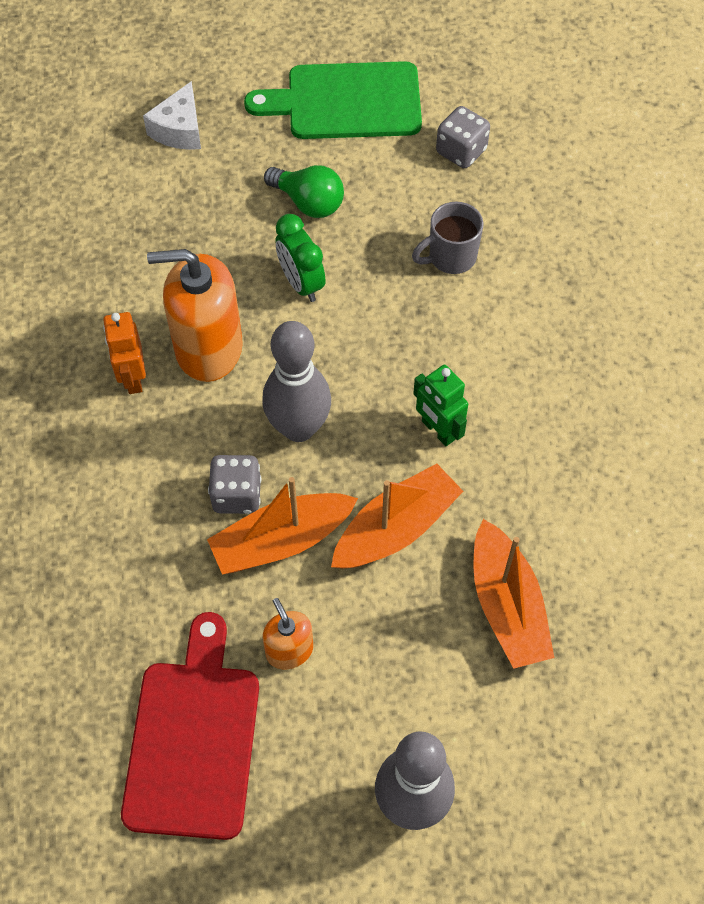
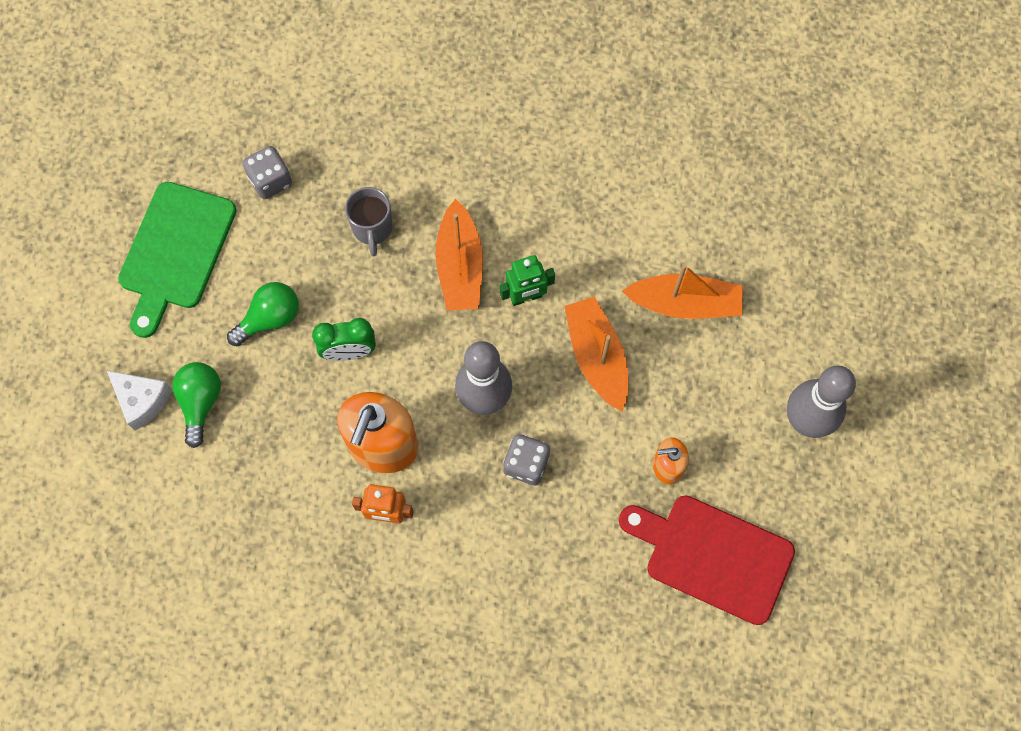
camera: 70 degrees left, 10 degrees up
orange boat [207,477,358,574] -> orange boat moved to [435,199,483,311]
none -> green light bulb [172,362,221,448]

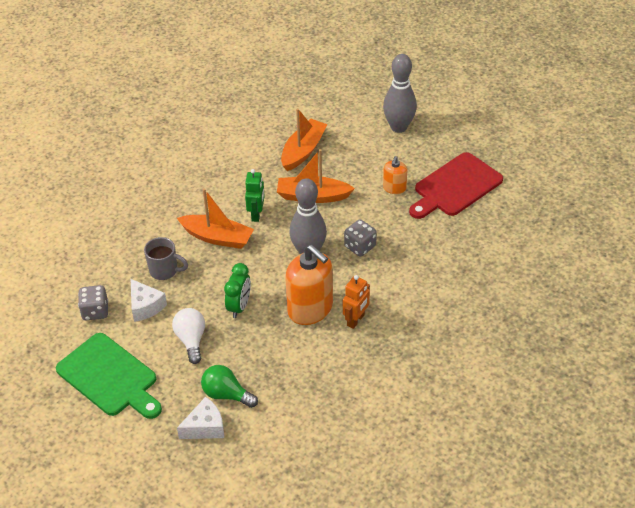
camera: 65 degrees left, 25 degrees down
green light bulb [227,282,299,346] -> white light bulb [172,308,205,364]
none -> white cheese [131,279,167,322]

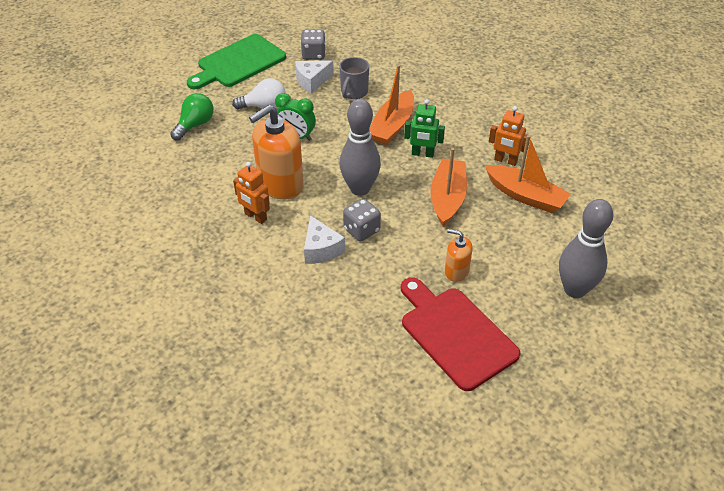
camera: 95 degrees right, 0 degrees up
white cheese [177,397,224,439] -> white cheese moved to [304,215,345,264]
none -> orange robot [489,106,531,166]

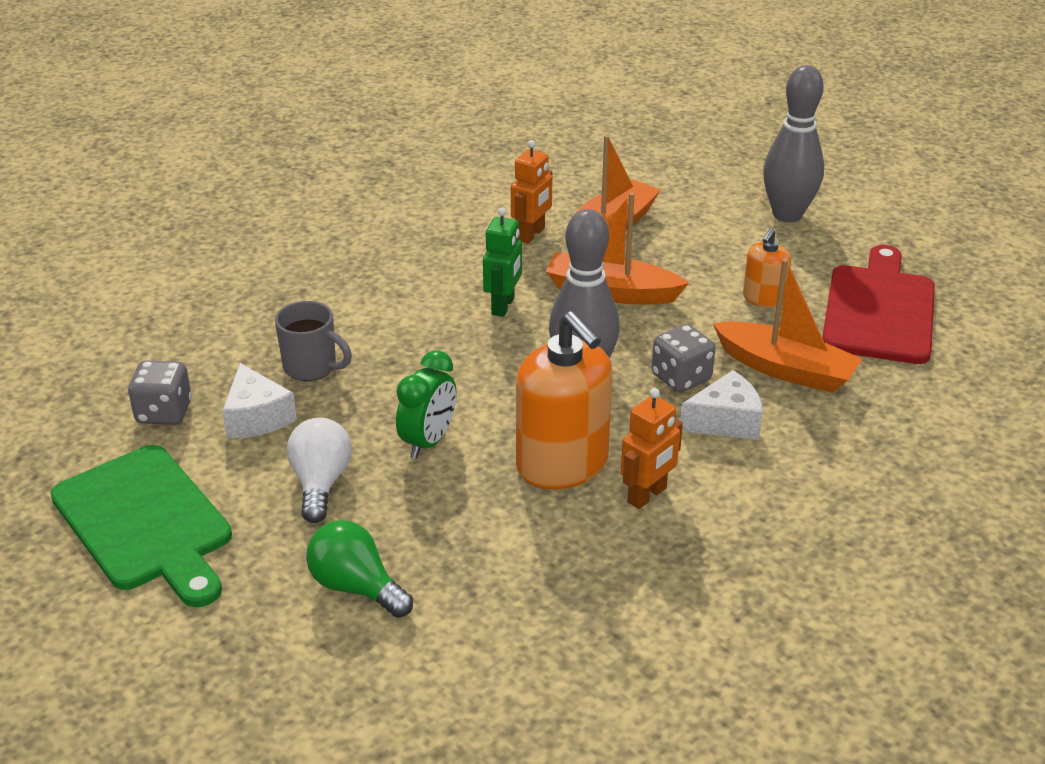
camera: 85 degrees left, 10 degrees down
orange boat [370,65,414,145] -> orange boat moved to [713,259,862,393]
red cutting board [401,277,520,391] -> red cutting board turned 135 degrees clockwise [822,245,935,364]

